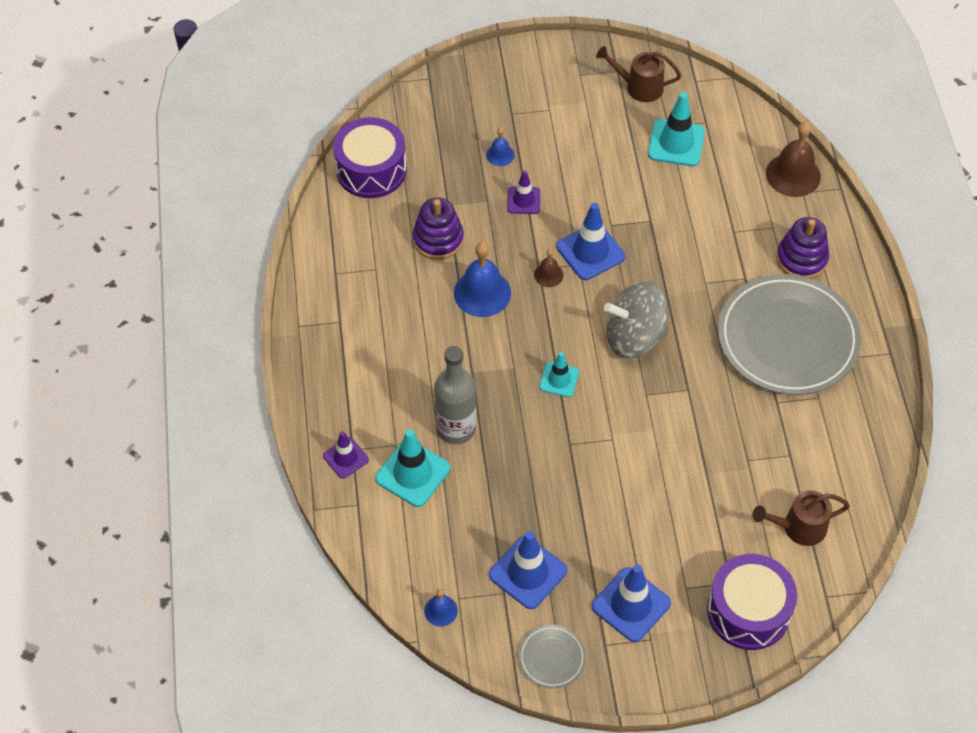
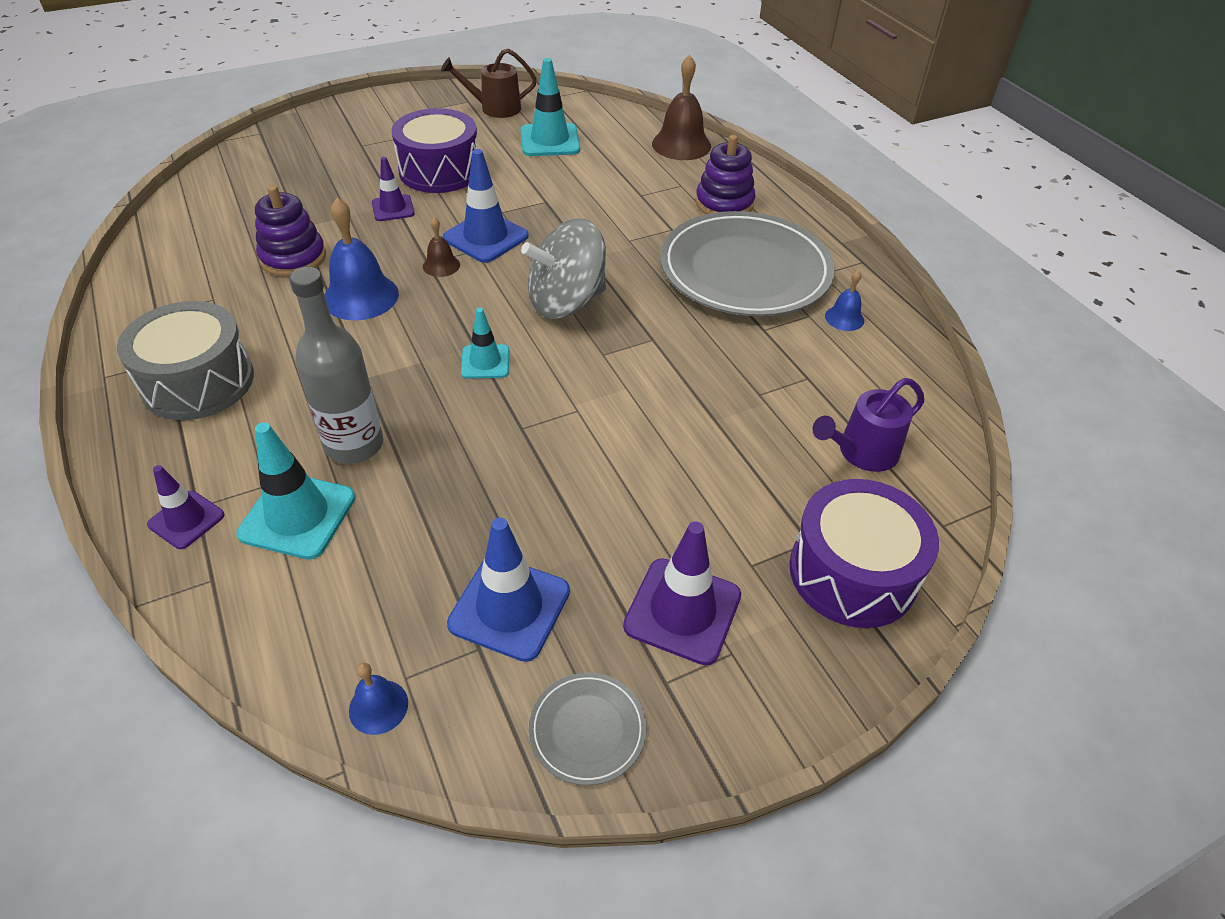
camera: 20 degrees left, 10 degrees down
purple drum [333,117,407,198] -> purple drum moved to [392,108,478,193]
blue bell [486,128,515,166] -> blue bell moved to [825,270,864,331]
blue traffic cone [592,564,671,642] -> purple traffic cone [623,521,741,665]
brown watering can [753,490,850,546] -> purple watering can [812,378,924,472]
none -> grey drum [117,301,254,420]

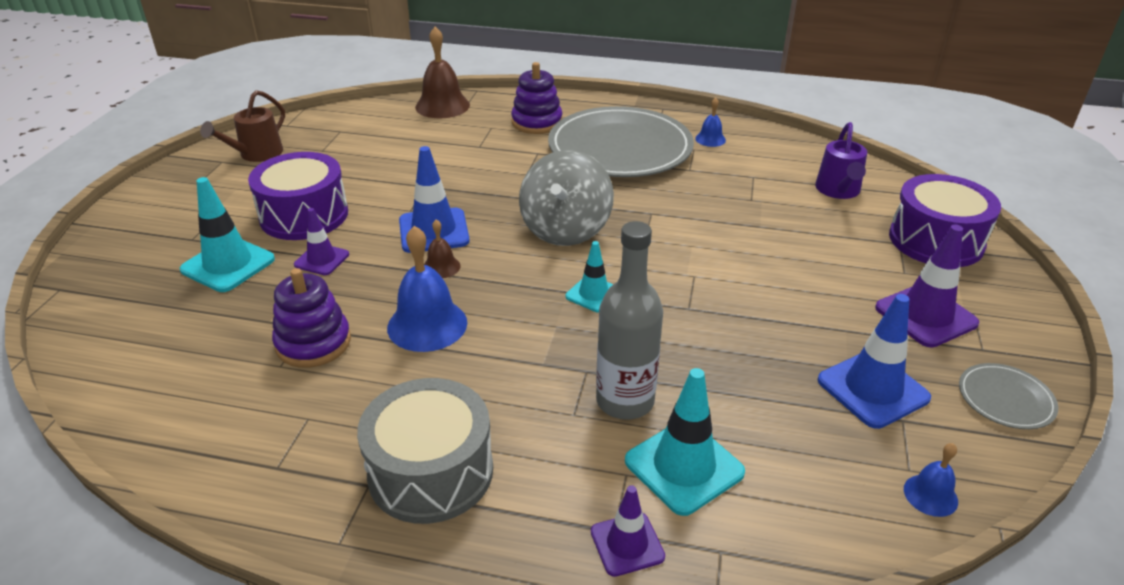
camera: 50 degrees left, 10 degrees down
turquoise traffic cone [520,58,580,156] -> turquoise traffic cone moved to [180,177,275,292]

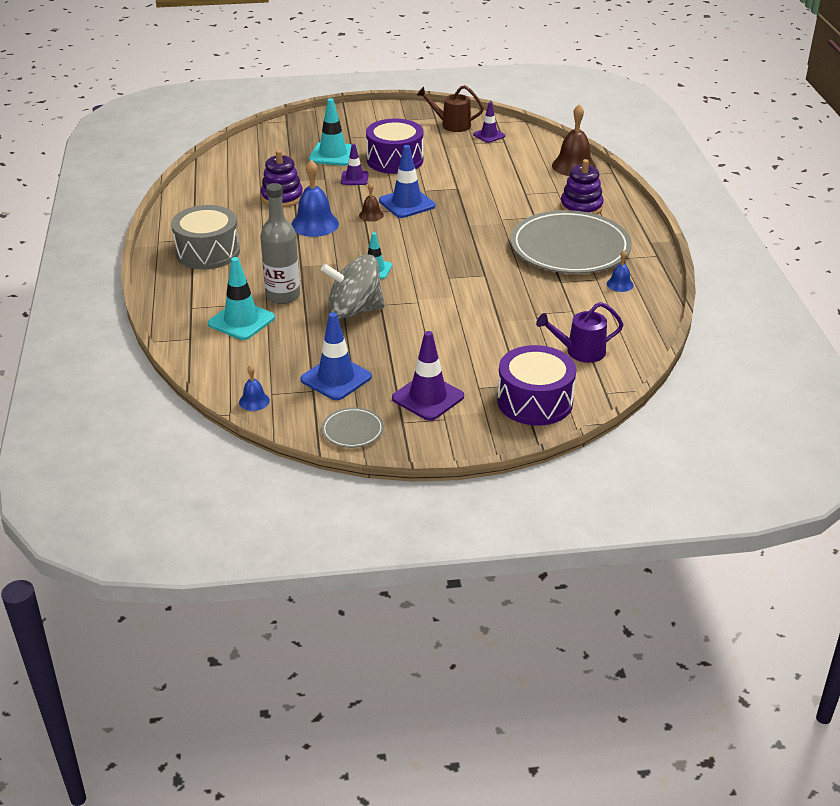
camera: 70 degrees right, 0 degrees up
grey spinning top [519,150,614,246] -> grey spinning top moved to [321,254,385,319]
purple traffic cone [591,485,665,577] -> purple traffic cone moved to [473,102,505,143]

